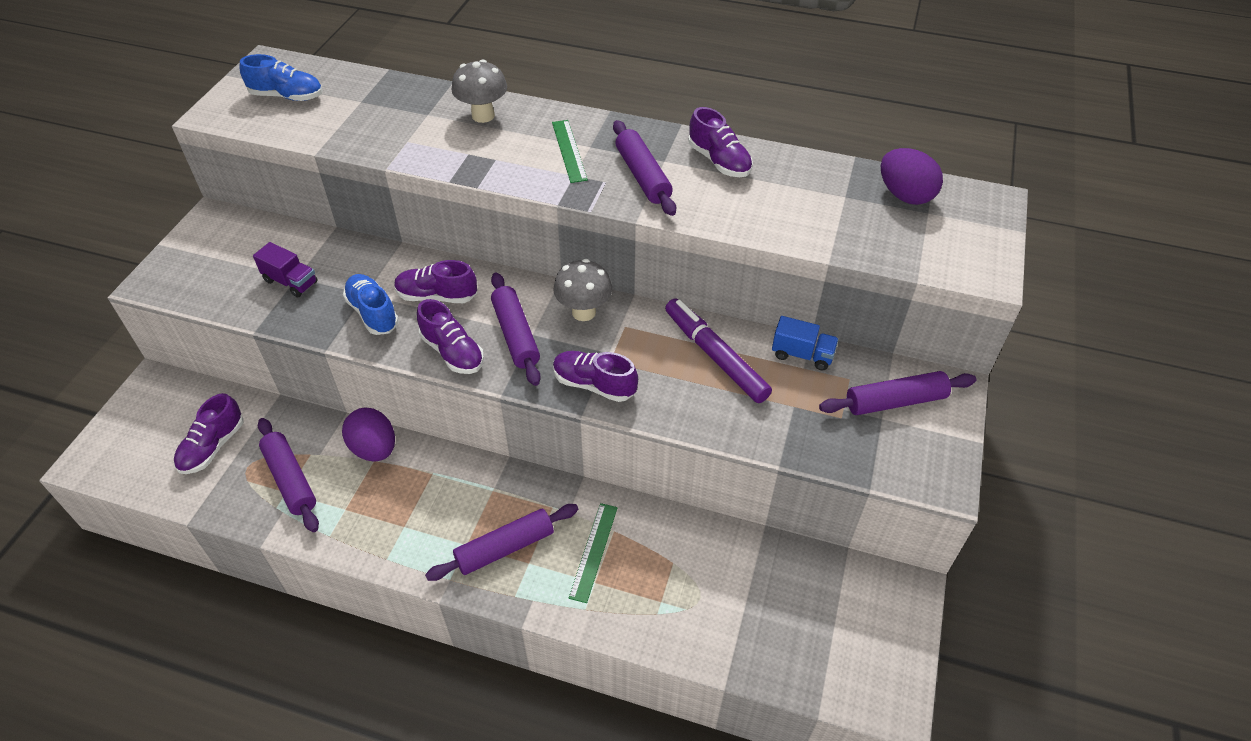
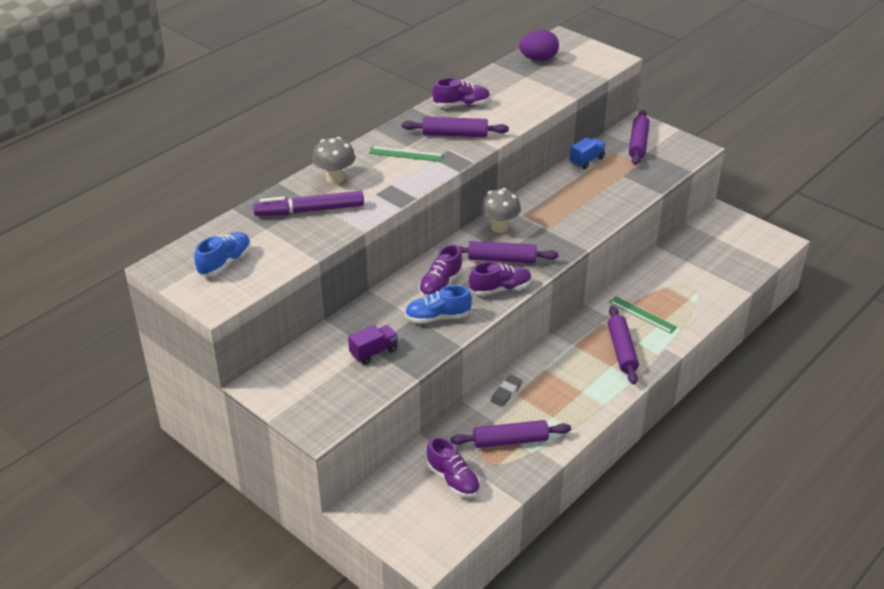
camera: 65 degrees left, 10 degrees down
purple egg [342,408,395,461] -> grey eraser [491,375,522,407]
purple shoe [553,351,638,402] -> none
purple marker [665,298,772,403] -> purple marker moved to [253,191,364,216]

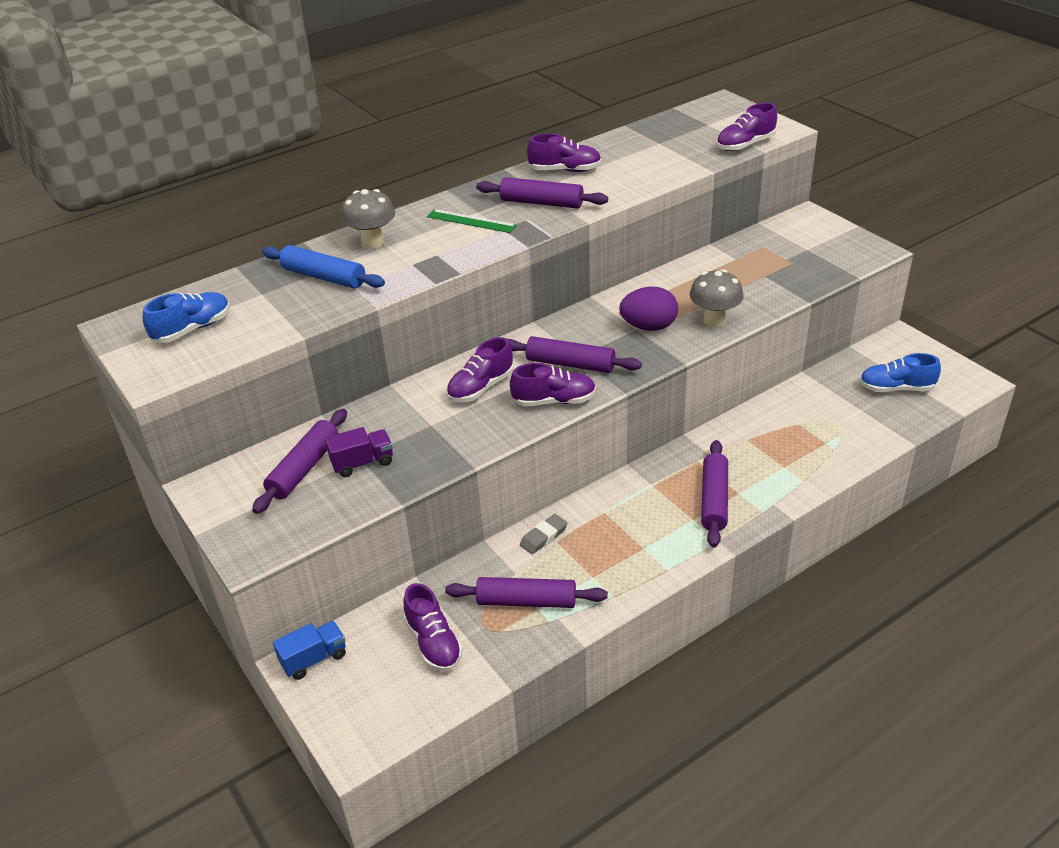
camera: 15 degrees right, 0 degrees up
purple marker [253,191,364,216] -> blue rolling pin [262,245,385,289]
blue shoe [405,285,472,324] -> blue shoe moved to [859,353,941,392]
grey mushroom [480,188,521,233] -> grey mushroom moved to [690,269,744,327]
purple egg [519,30,559,61] -> purple egg moved to [619,287,678,331]
blue truck [570,137,606,169] -> blue truck moved to [273,621,346,680]
green ruler [609,296,677,334] -> none
purple rolling pin [629,110,650,165] -> purple rolling pin moved to [252,409,347,514]
none -> purple shoe [716,103,777,151]

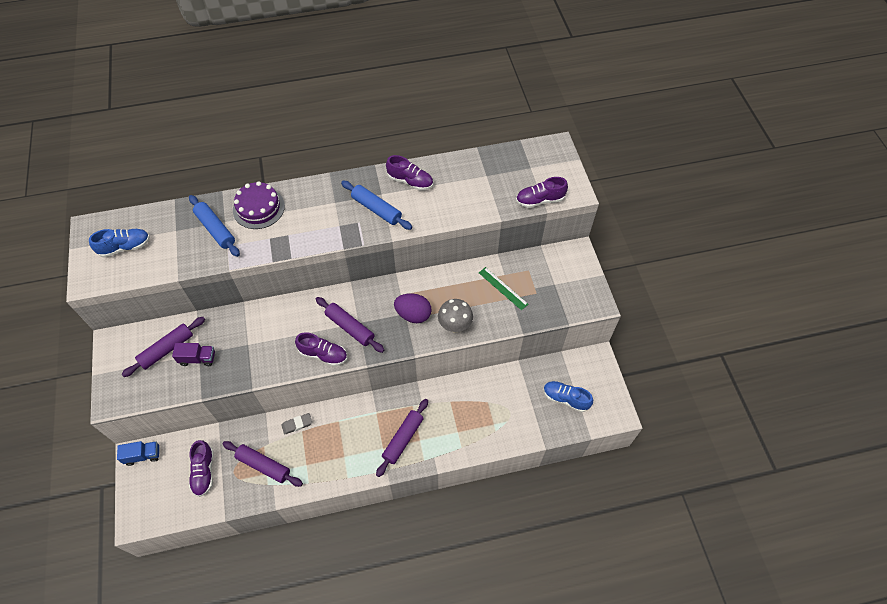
camera: 20 degrees right, 20 degrees up
grey mushroom [341,189,395,249] -> purple cake [233,181,285,229]
green ruler [427,209,517,233] -> green ruler moved to [479,267,528,310]
purple shoe [447,337,514,402] -> none
purple rolling pin [476,177,608,209] -> blue rolling pin [341,181,412,230]

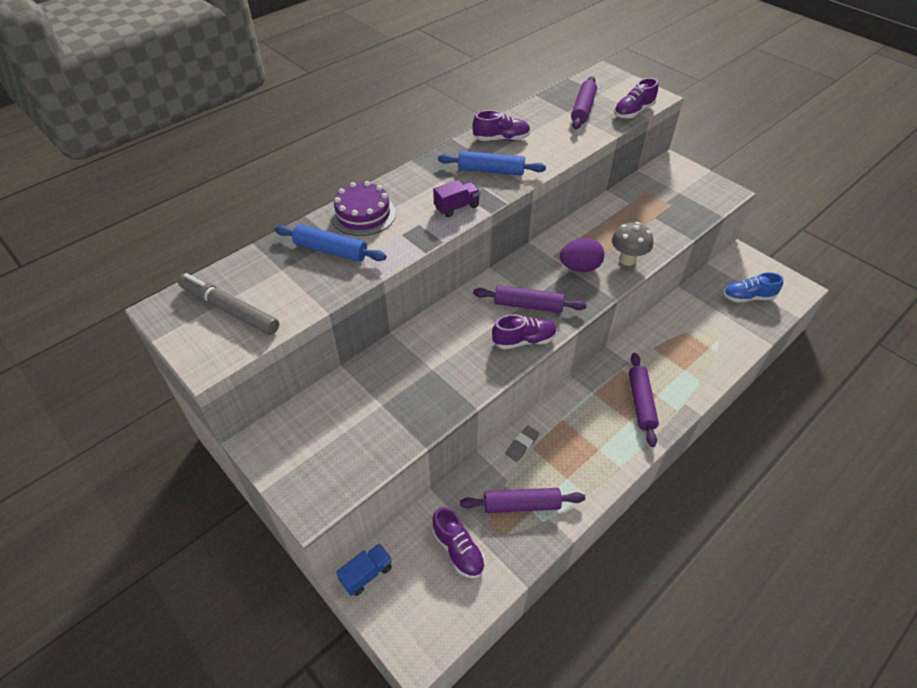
camera: 30 degrees left, 10 degrees down
blue shoe [89,229,150,258] -> grey marker [178,273,279,335]
purple rolling pin [122,317,205,377] -> purple rolling pin moved to [571,76,597,129]
purple truck [172,343,215,366] -> purple truck moved to [433,180,480,217]
green ruler [479,267,528,310] -> none

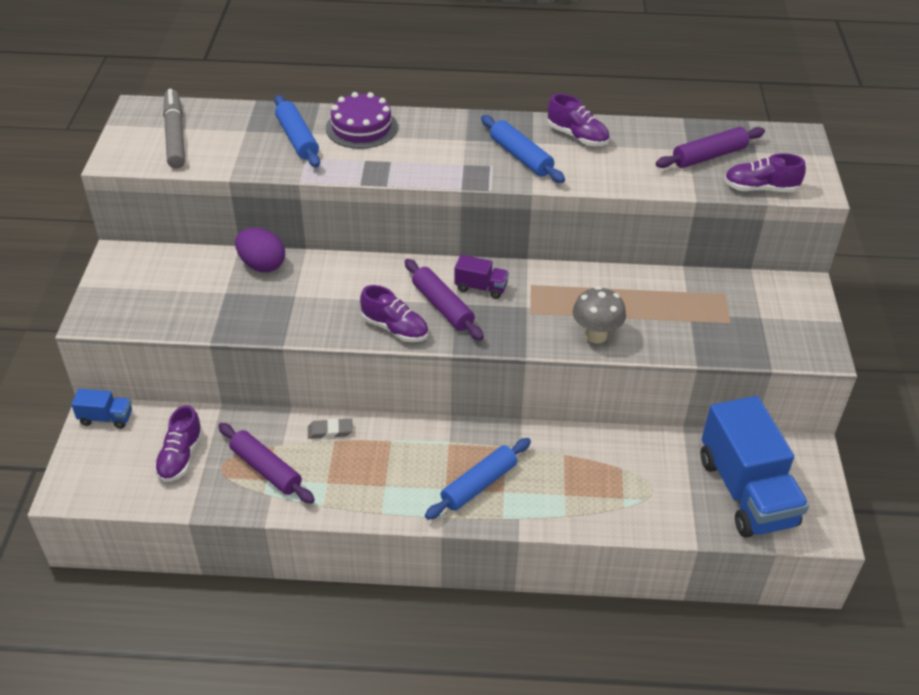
camera: 45 degrees right, 5 degrees down
purple truck [433,180,480,217] -> purple truck moved to [454,255,509,299]
purple egg [560,238,604,272] -> purple egg moved to [235,228,285,272]
purple rolling pin [629,353,659,447] -> blue rolling pin [425,438,531,520]
blue shoe [723,272,783,303] -> blue truck [701,396,809,538]

